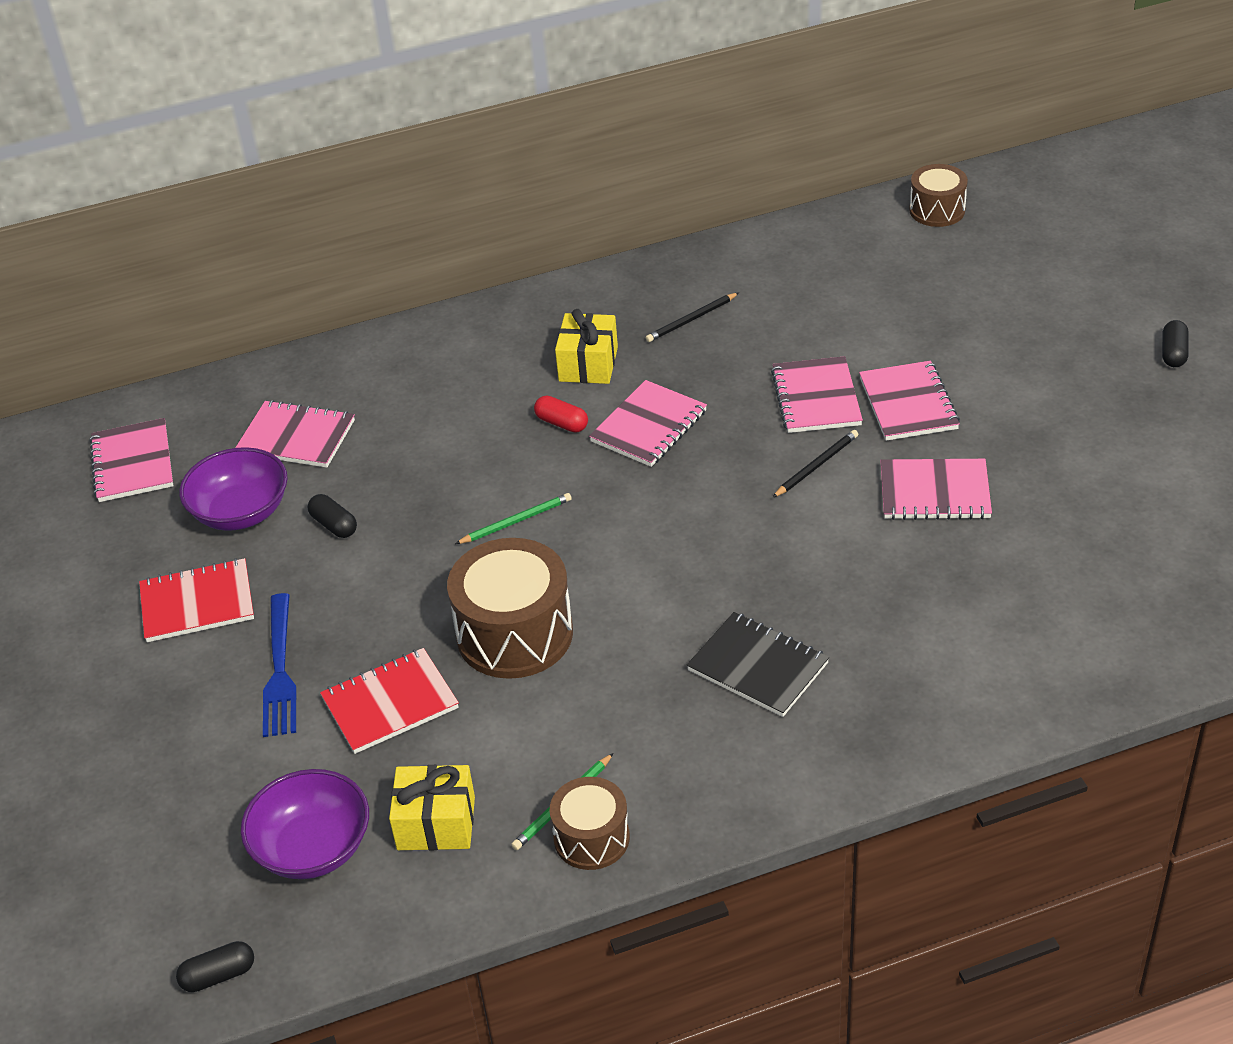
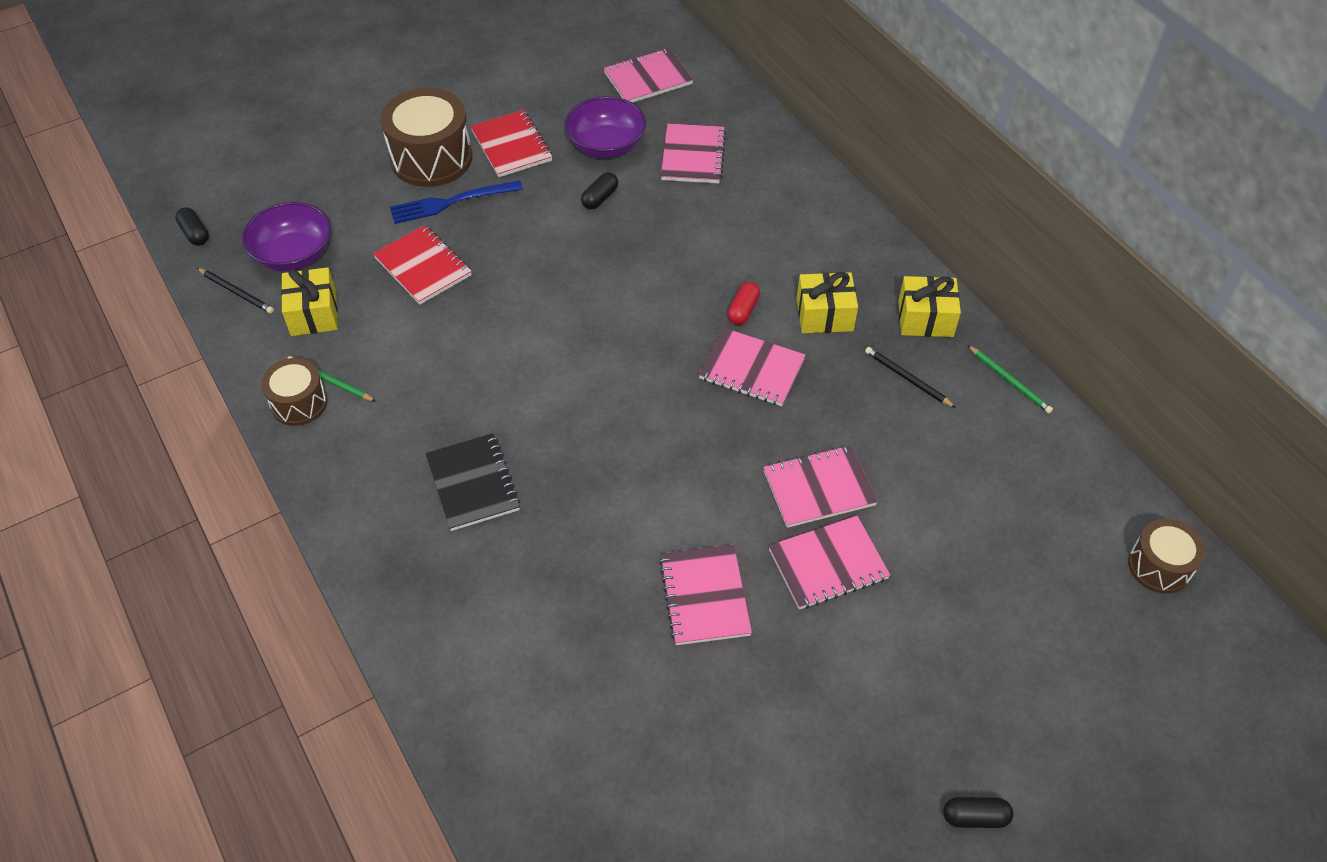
camera: 75 degrees right, 10 degrees up
brown drum [447,538,573,679] -> brown drum moved to [380,88,472,187]
green pencil [455,493,572,544] -> green pencil moved to [968,345,1053,414]
black notebook [687,612,829,717] -> black notebook turned 45 degrees counterclockwise [426,433,521,531]
black pencil [772,430,858,498] -> black pencil moved to [197,268,274,314]
none -> yellow gift [898,276,961,337]

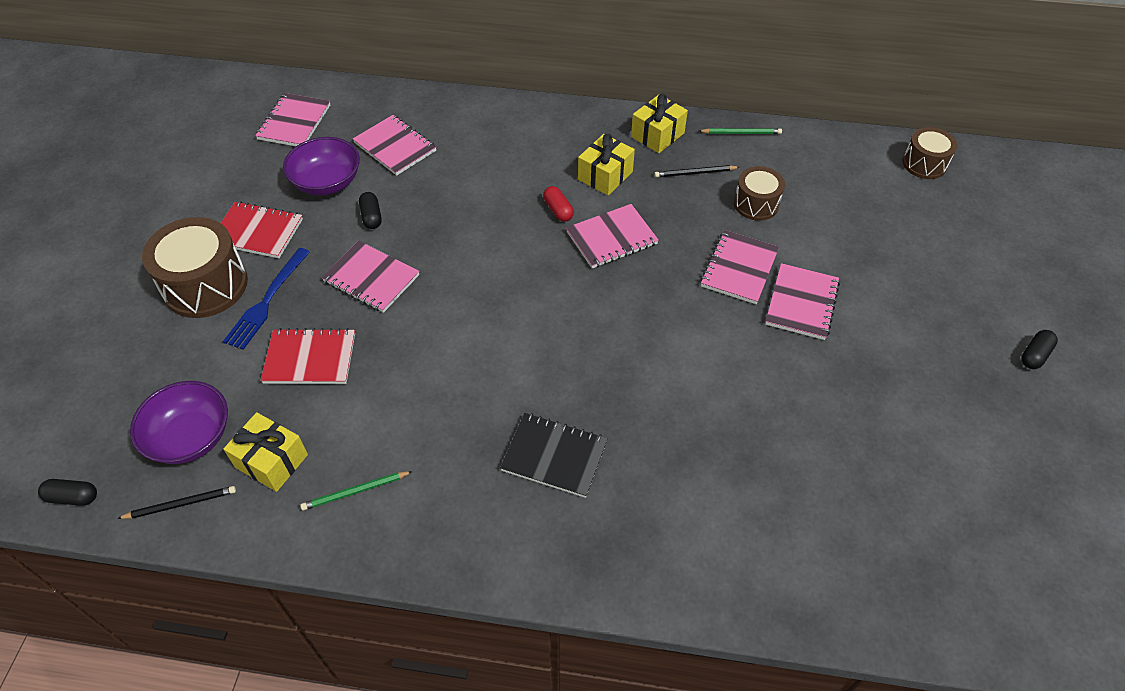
camera: 50 degrees left, 0 degrees up
brown drum [261,358,327,426] -> brown drum moved to [734,166,785,221]
pink notebook [659,544,752,645] -> pink notebook moved to [321,241,419,313]

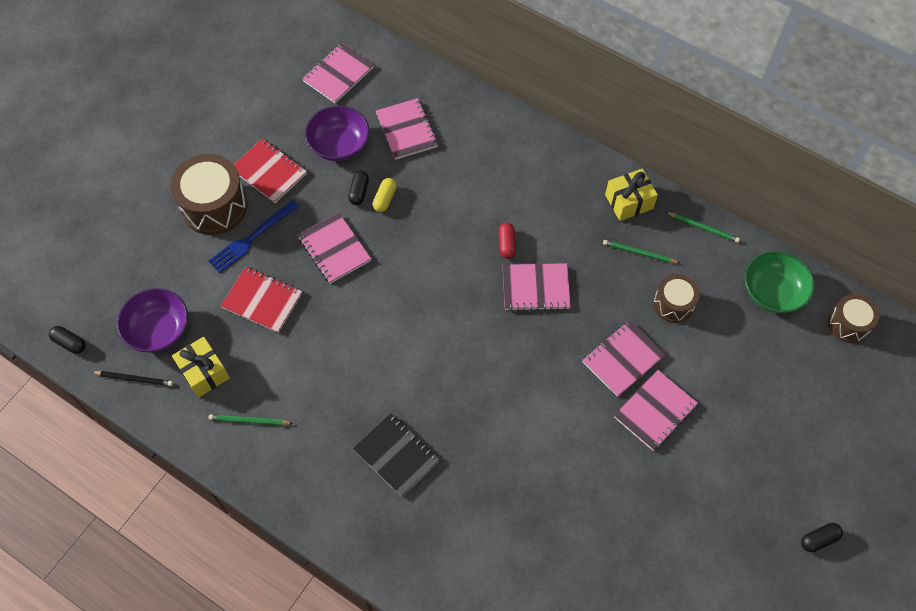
camera: 25 degrees right, 10 degrees up
yellow gift [578,134,635,196] -> none
black pencil [654,165,739,177] -> green pencil [603,240,680,263]
none -> yellow capsule [373,178,397,212]
none -> green bowl [745,251,815,313]

